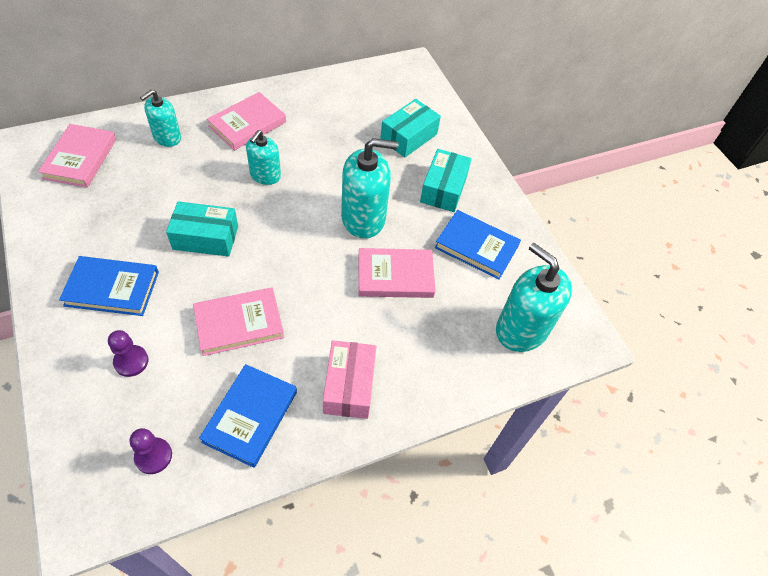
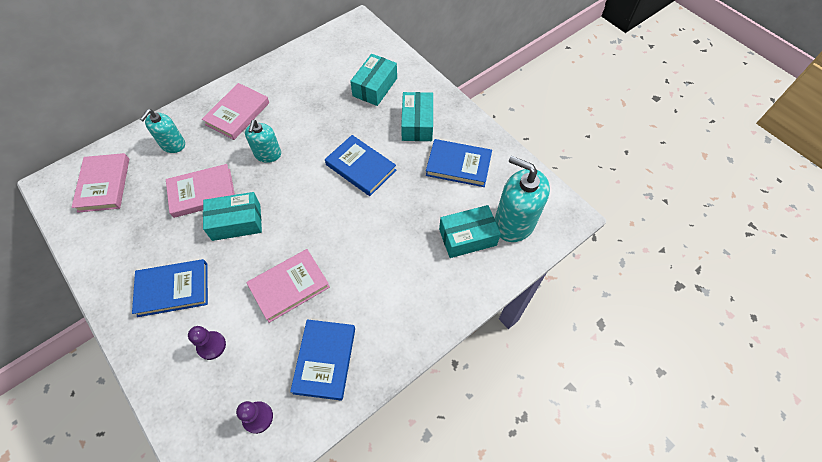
camera: 10 degrees left, 5 degrees up
pink box [323,340,376,419] -> none
turquoise soap dispenser [341,138,399,239] -> blue book [325,135,396,196]
pink book [358,248,436,298] -> pink book moved to [166,164,235,218]
none -> turquoise box [439,205,501,258]

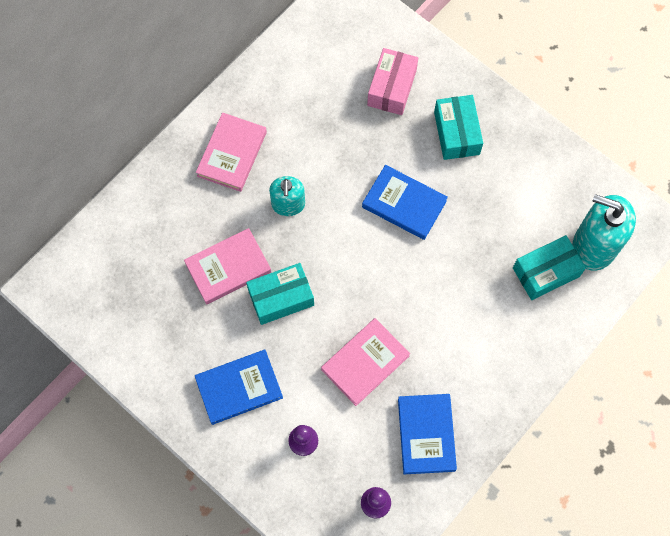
camera: 10 degrees left, 10 degrees up
pink book [71,153,129,213] -> none
turquoise soap dispenser [140,109,185,153] -> none
turquoise box [350,54,397,106] -> pink box [367,48,418,115]
blue book [426,139,492,187] -> none

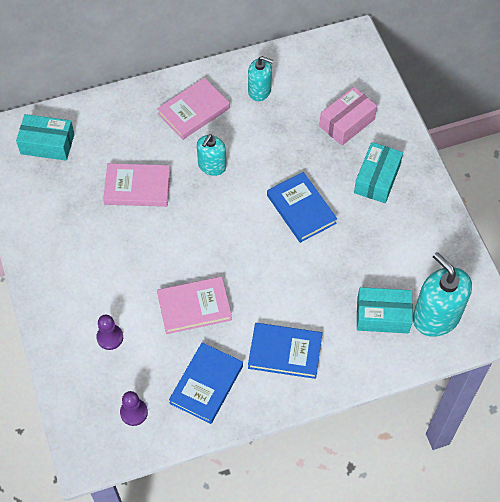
camera: 30 degrees right, 10 degrees down
blue book [195,350,283,425] -> blue book moved to [248,323,322,379]
turquoise box [246,263,314,325] -> turquoise box moved to [16,114,74,161]
none -> turquoise soap dispenser [248,56,273,101]

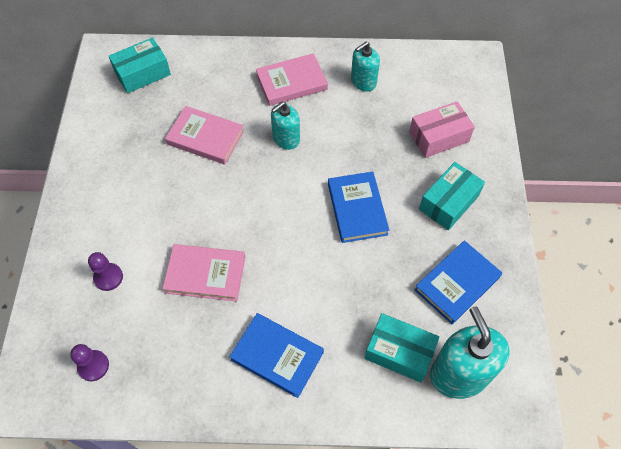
camera: 20 degrees right, 0 degrees up
turquoise box [16,114,74,161] -> turquoise box turned 60 degrees counterclockwise [109,38,171,93]
blue book [169,343,243,424] -> blue book moved to [415,240,502,324]
turquoise soap dispenser [248,56,273,101] -> turquoise soap dispenser turned 105 degrees clockwise [351,42,380,91]

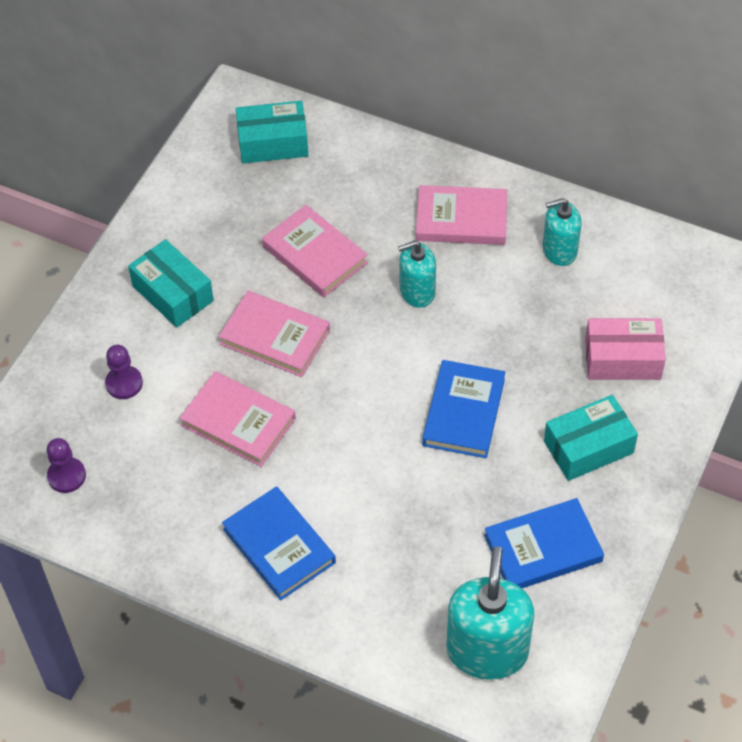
camera: 25 degrees right, 5 degrees down
turquoise box [365,313,439,382] -> turquoise box moved to [128,239,214,328]
none -> pink book [218,291,330,377]

